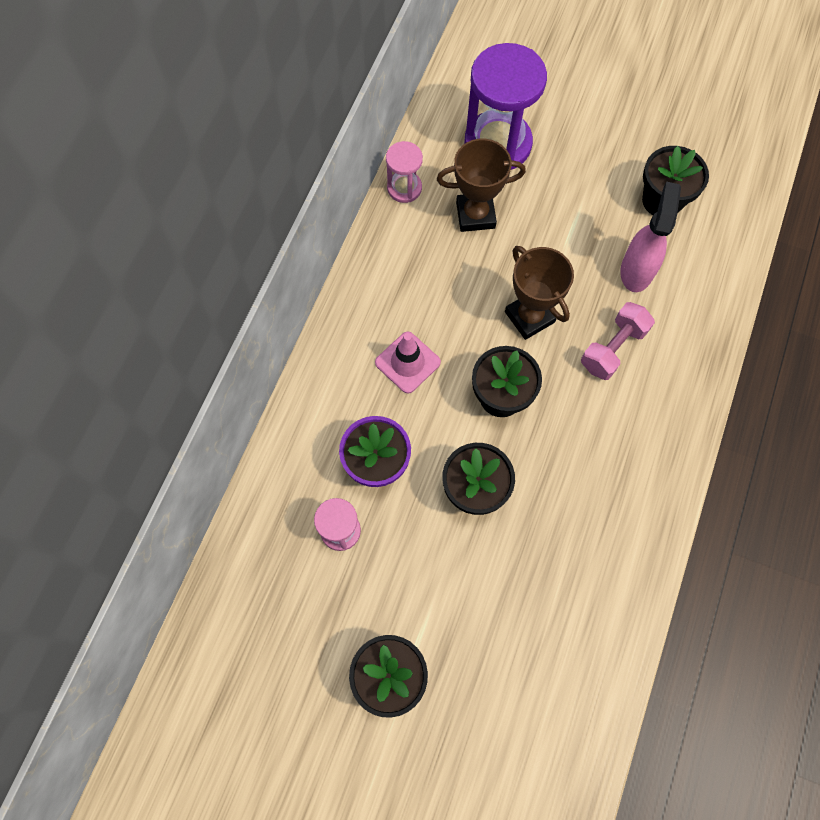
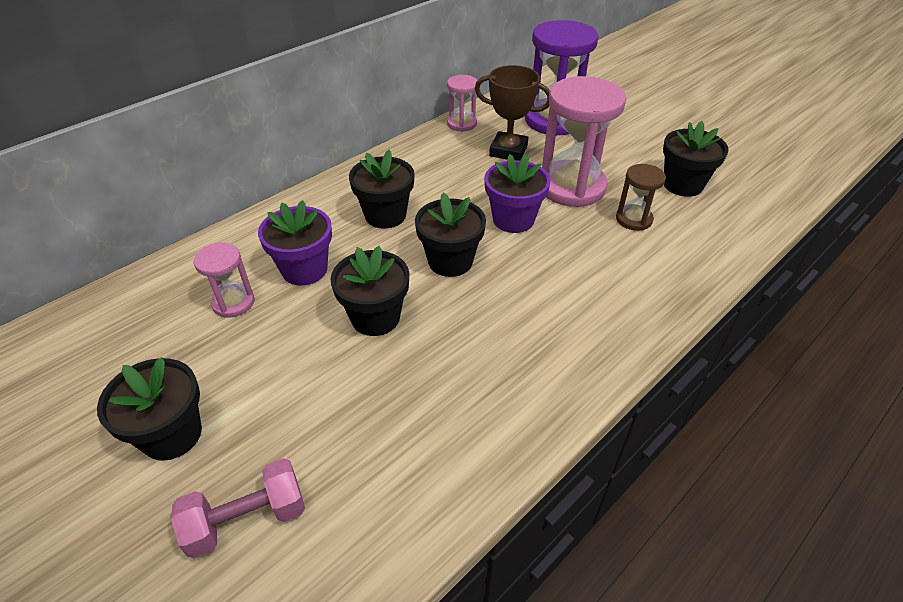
camera: 25 degrees right, 25 degrees down
pink traffic cone [375,332,441,393] -> black flower pot [349,150,414,229]
brown trophy [505,246,574,340] -> purple flower pot [484,154,551,233]
pink dumbbell [581,302,655,380] -> pink dumbbell moved to [171,458,305,558]
pink spray bottle [620,181,681,292] -> brown hourglass [616,164,666,231]
none -> pink hourglass [542,76,626,207]

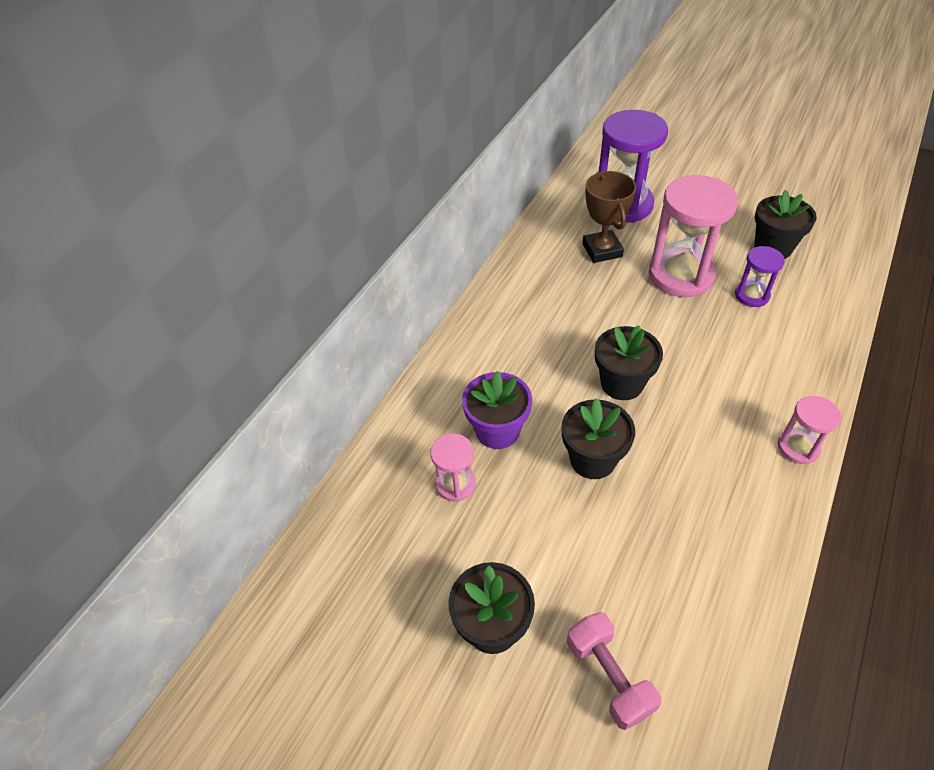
camera: 15 degrees left, 5 degrees up
pink dumbbell [171,458,305,558] -> pink dumbbell turned 75 degrees counterclockwise [567,612,661,730]
black flower pot [349,150,414,229] -> none
pink hourglass [447,75,478,132] -> pink hourglass moved to [778,396,841,464]
brown trophy [475,65,550,161] -> brown trophy turned 75 degrees clockwise [583,171,636,263]
purple flower pot [484,154,551,233] -> none
brown hourglass [616,164,666,231] -> purple hourglass [735,246,785,307]

